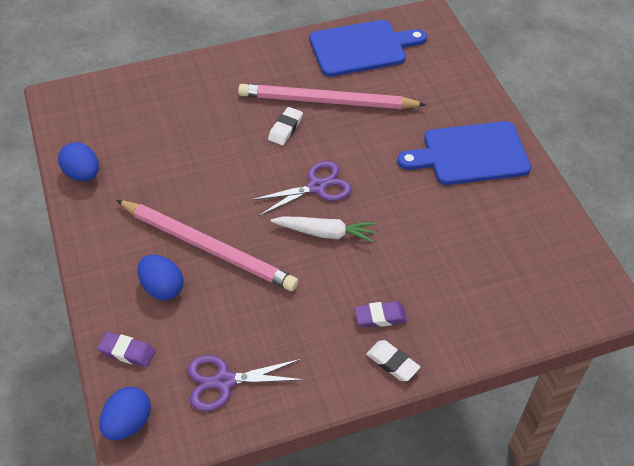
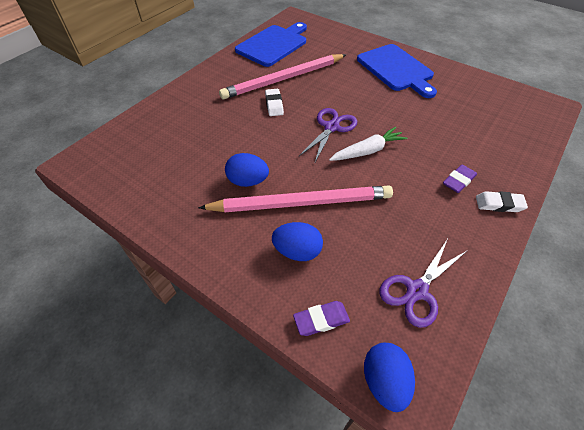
camera: 35 degrees left, 0 degrees up
blue egg [58,142,99,181] -> blue egg moved to [225,153,269,187]
blue cutting board [397,121,531,185] -> blue cutting board turned 75 degrees counterclockwise [357,44,437,98]

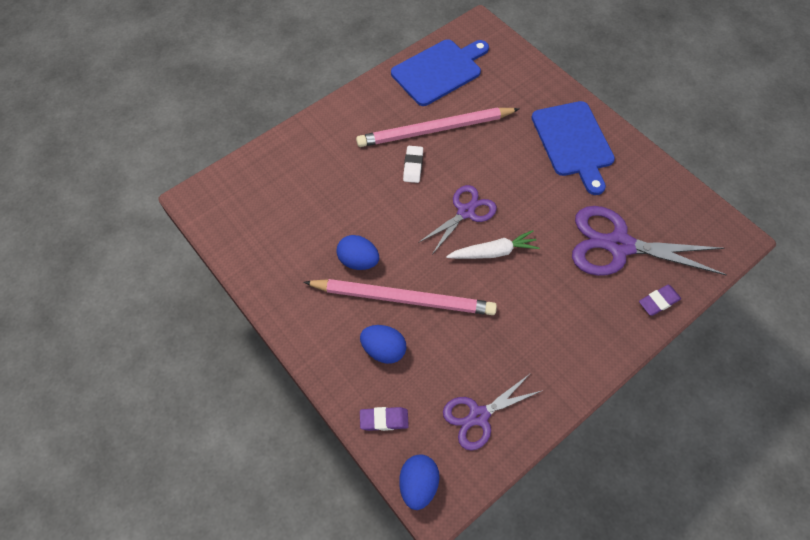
camera: 15 degrees right, 10 degrees up
purple eraser [443,165,477,193] -> purple eraser moved to [639,285,681,316]
white eraser [476,191,528,212] -> none
none -> purple scissors [572,206,727,276]

